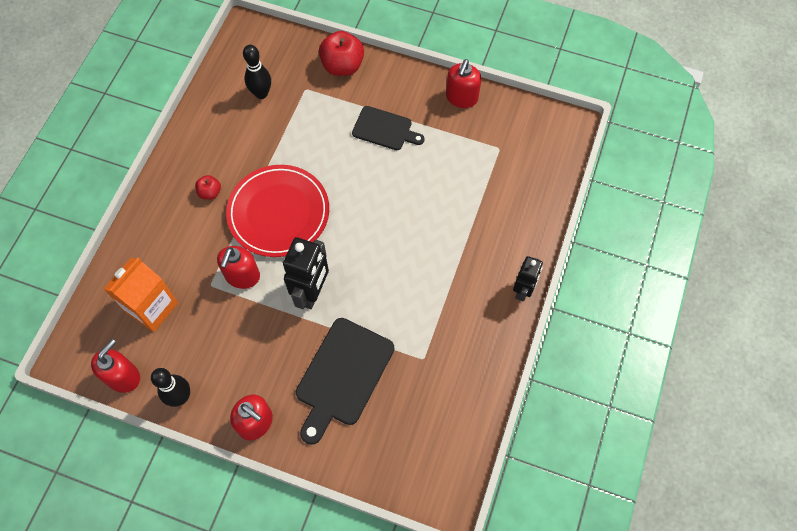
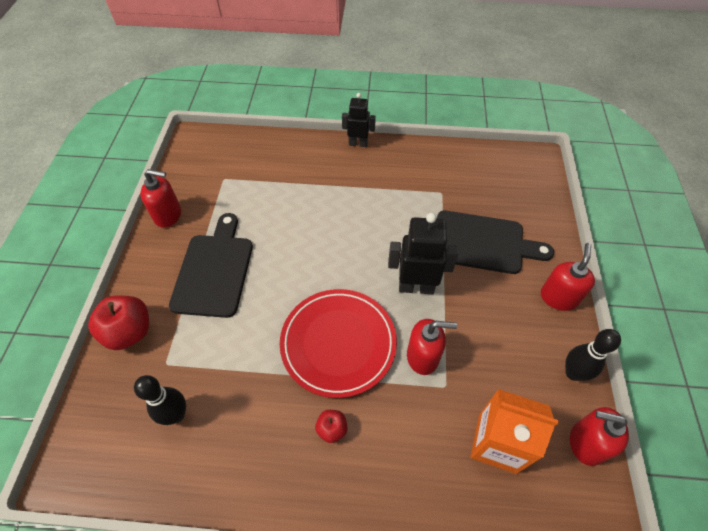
camera: 105 degrees left, 10 degrees down
black cutting board [352,106,425,150] -> black cutting board [169,213,253,318], size x1.59

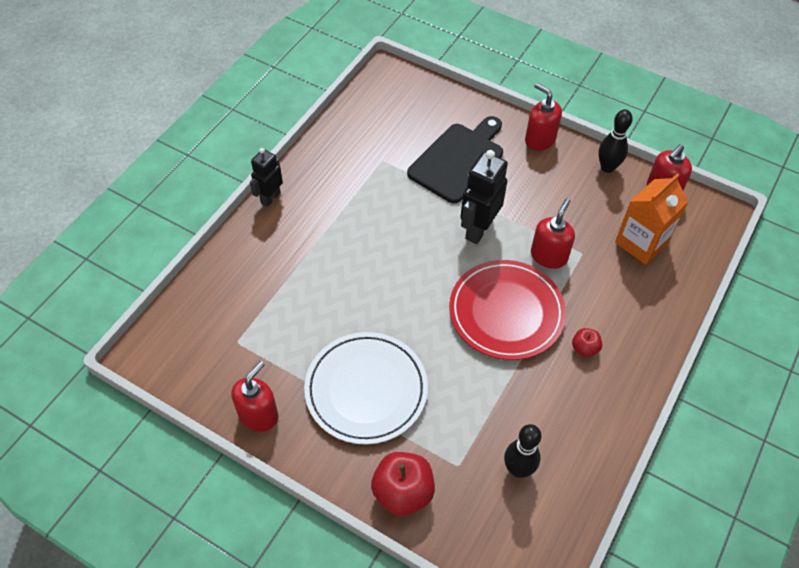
camera: 65 degrees left, 0 degrees up
black cutting board [169,213,253,318] -> white plate [304,332,428,445]

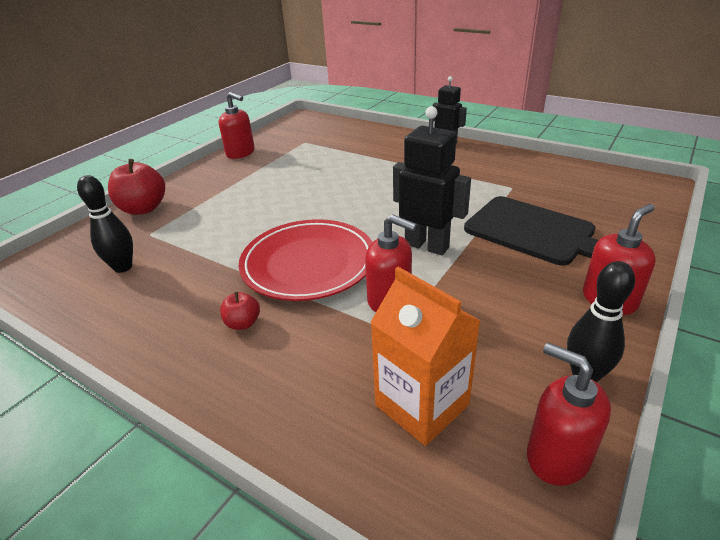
camera: 95 degrees right, 20 degrees down
white plate [304,332,428,445] -> none

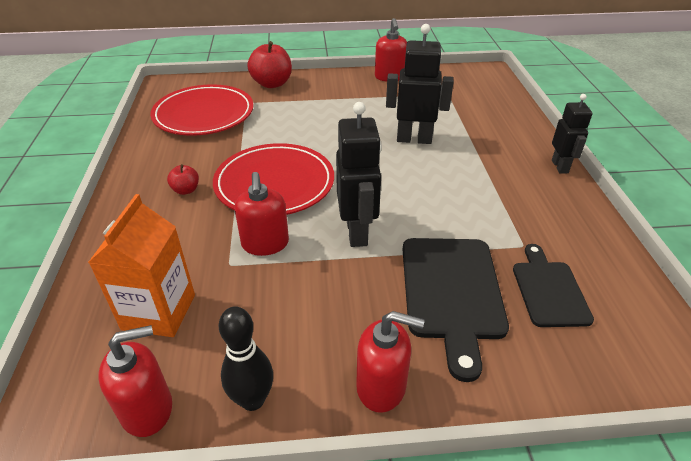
camera: 50 degrees right, 5 degrees up
black bowling pin [77,175,133,273] -> red plate [150,84,253,136]
red soap dispenser [527,343,611,486] -> red soap dispenser turned 60 degrees clockwise [98,325,172,437]
none -> black robot [386,24,454,144]
none -> black cutting board [513,244,594,327]

